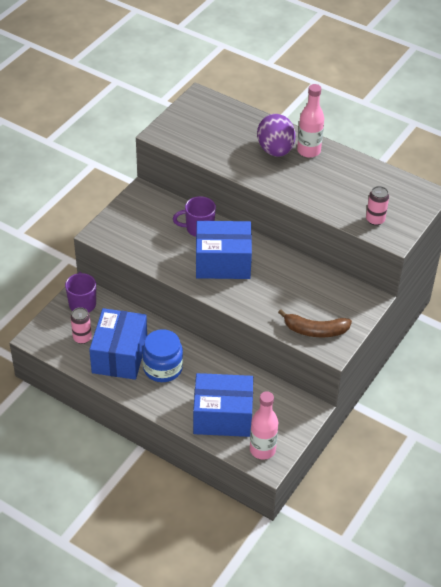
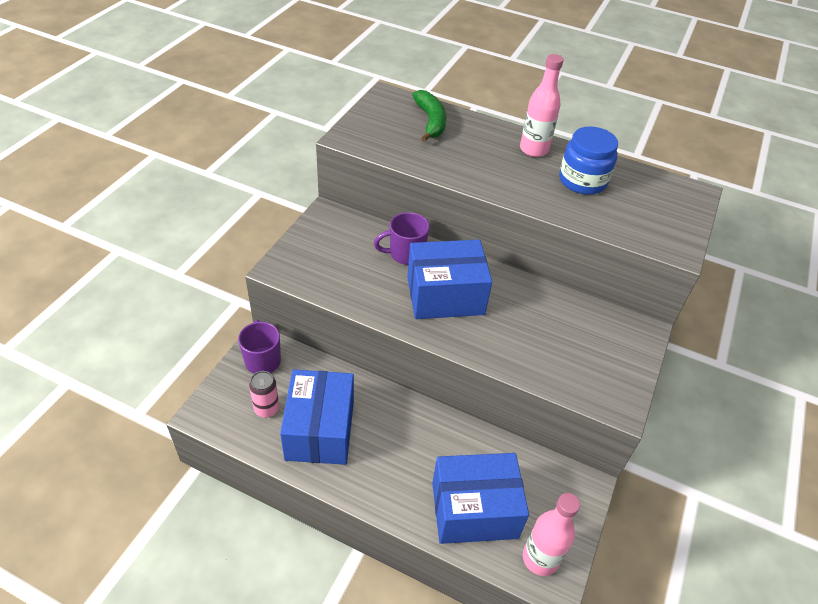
camera: 10 degrees left, 0 degrees up
blue jar [142,329,183,382] -> blue jar moved to [559,126,618,195]
purple egg [257,114,296,157] -> none
brown banana [278,310,352,337] -> none
pink can [366,186,389,226] -> none
none -> green banana [412,90,446,142]

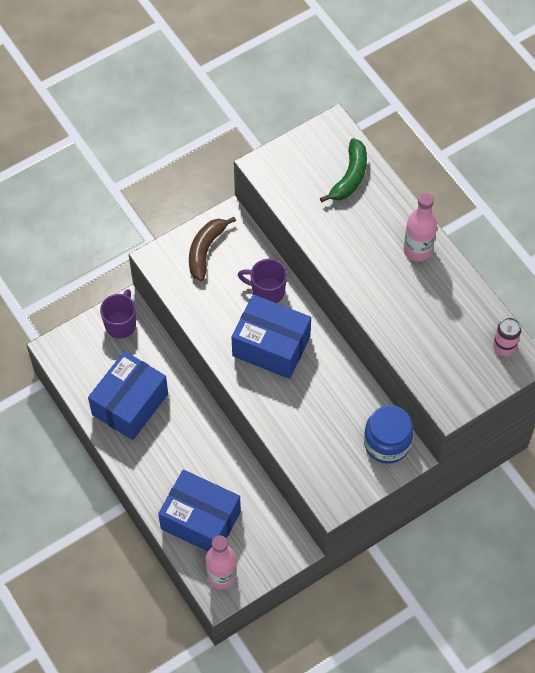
camera: 35 degrees right, 15 degrees up
pink can [249,371,279,418] -> pink can moved to [493,318,521,356]
blue jar [559,126,618,195] -> blue jar moved to [364,405,414,464]
none -> brown banana [189,217,236,281]

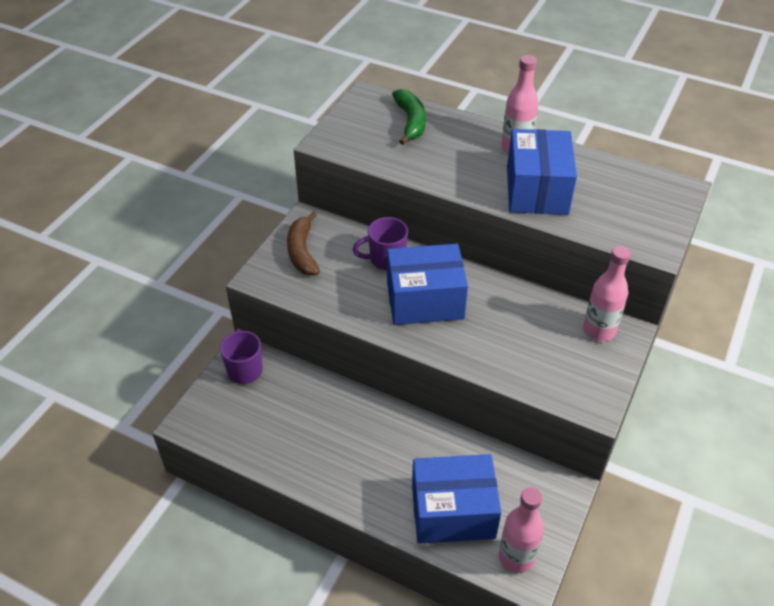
camera: 30 degrees left, 15 degrees down
blue box [88,351,168,440] -> blue box moved to [507,129,577,215]
blue jar [364,405,414,464] -> pink bottle [583,246,631,341]
pink can [493,318,521,356] -> none

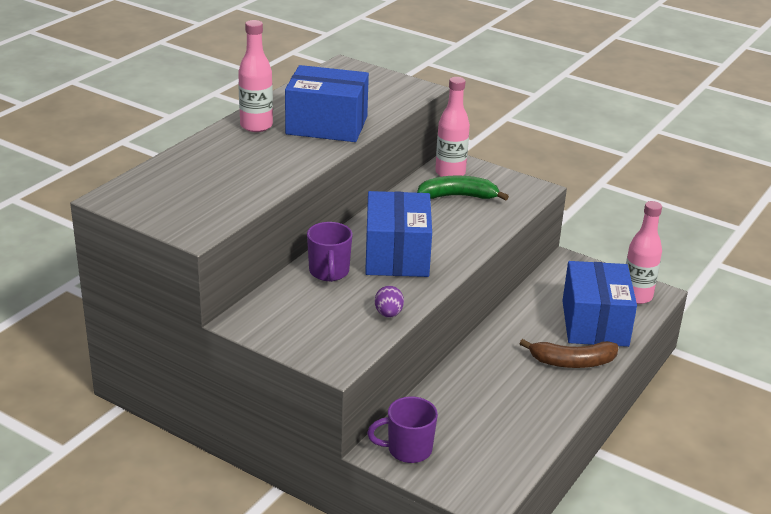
camera: 85 degrees left, 15 degrees down
brown banana [287,212,320,276] -> brown banana moved to [519,339,618,368]
green banana [392,89,426,145] -> green banana moved to [417,175,509,200]
none -> purple egg [375,286,404,318]

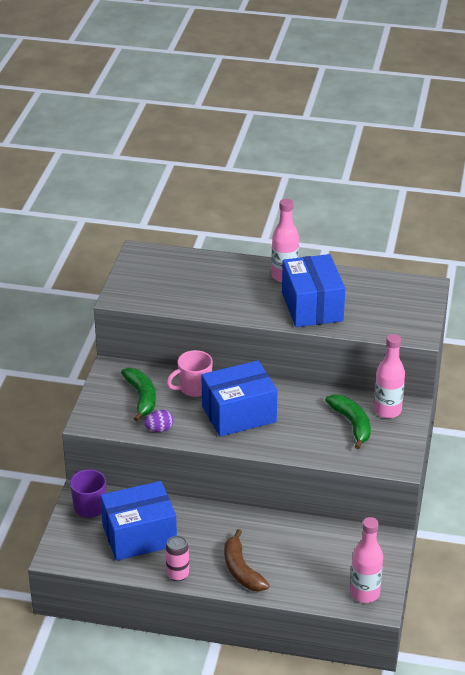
camera: 70 degrees right, 5 degrees up
purple mug [307,222,353,282] -> pink mug [167,350,213,397]
blue box [562,261,637,347] -> blue box moved to [100,481,177,561]
none -> green banana [121,368,156,421]
none -> pink can [165,536,189,581]

